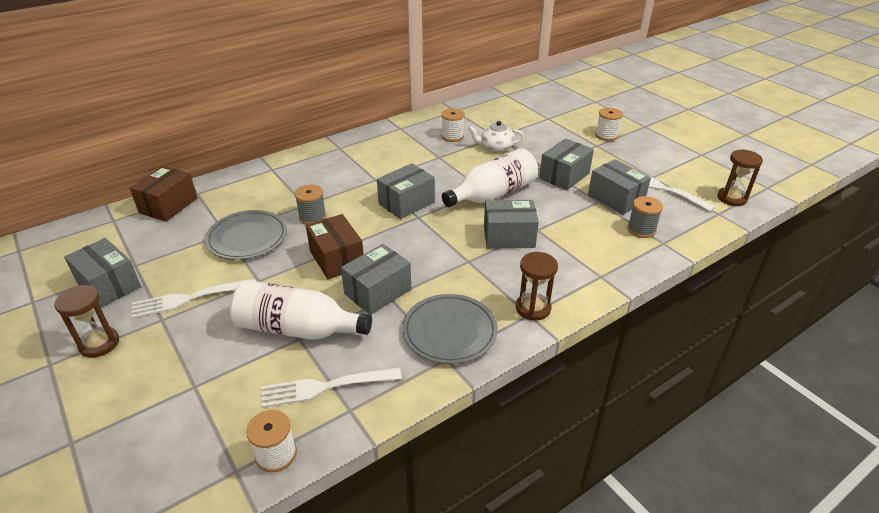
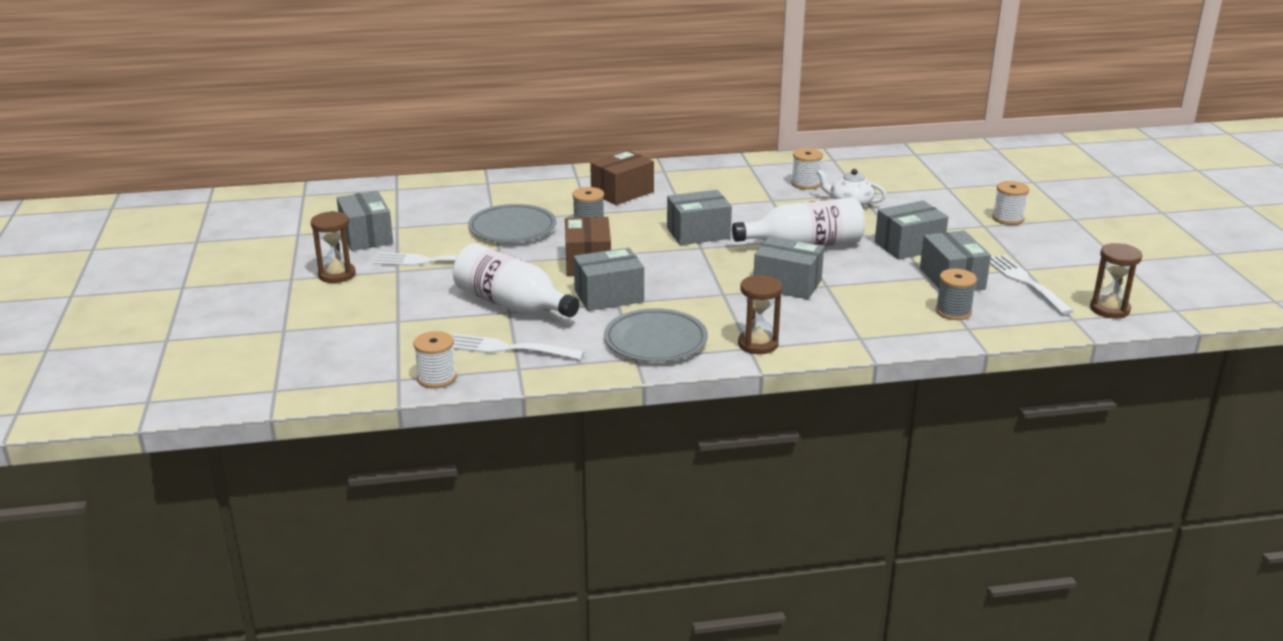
camera: 25 degrees right, 10 degrees down
brown box [130,166,197,222] -> brown box moved to [590,150,654,205]

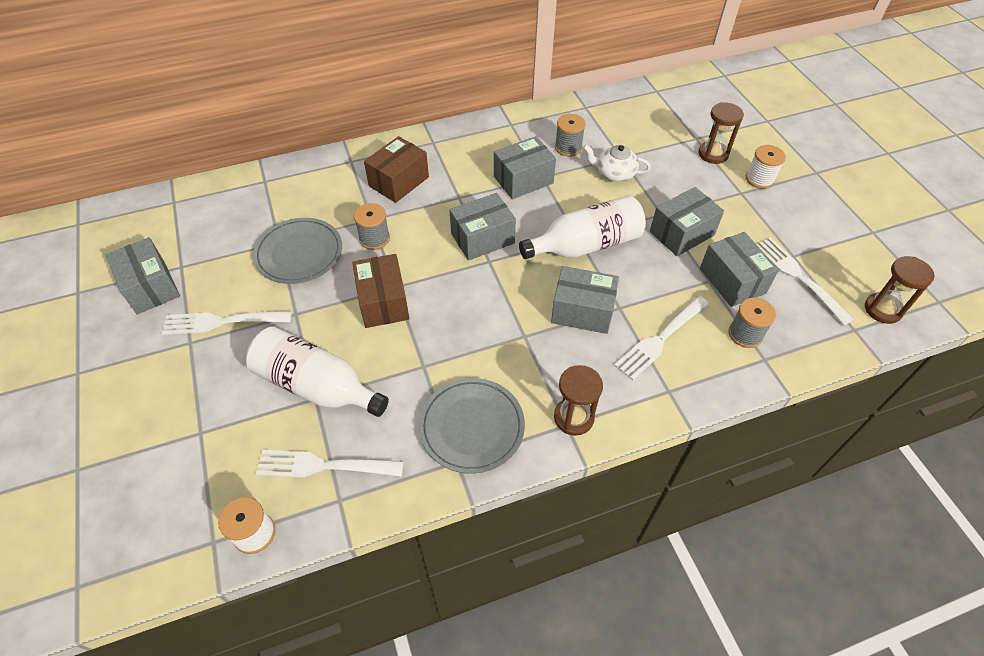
camera: 10 degrees left, 25 degrees up
brown hourglass [311,211,355,283] -> brown hourglass moved to [699,102,744,164]
grey box [574,248,644,311] -> grey box moved to [494,136,556,199]
white spool [791,148,823,190] -> grey spool [555,114,586,157]
none -> white fork [614,296,709,380]

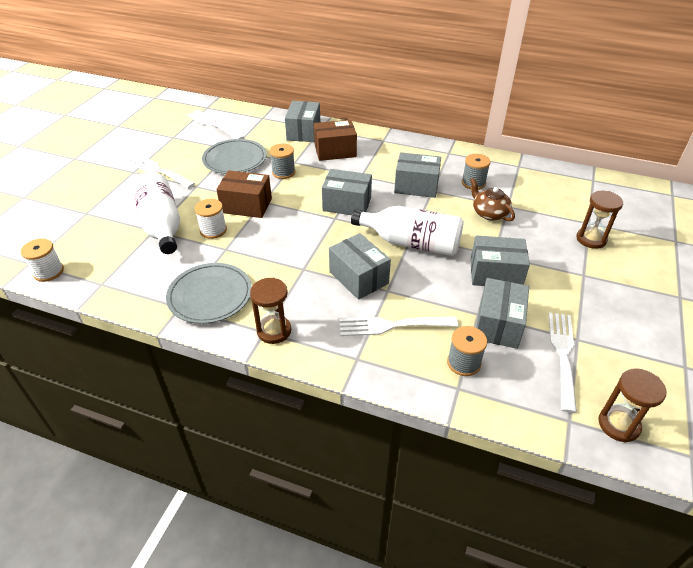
camera: 40 degrees right, 10 degrees down
grey box [106,237,180,315] -> grey box moved to [285,101,320,142]
white fork [256,450,404,478] -> white fork moved to [187,110,244,139]
brown box [352,254,409,328] -> brown box turned 75 degrees clockwise [216,170,272,218]
white teapot [583,145,651,182] -> brown teapot [470,178,515,221]
white spool [746,145,786,189] -> white spool moved to [195,199,227,239]

